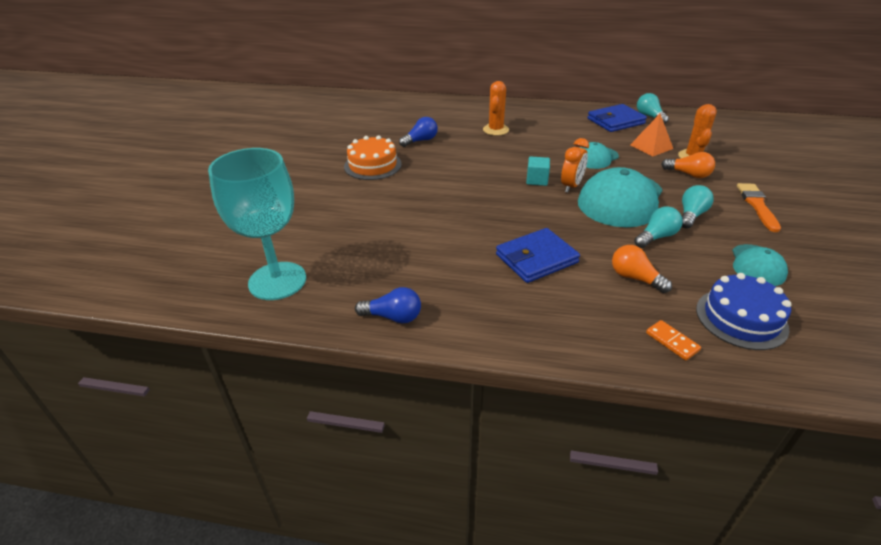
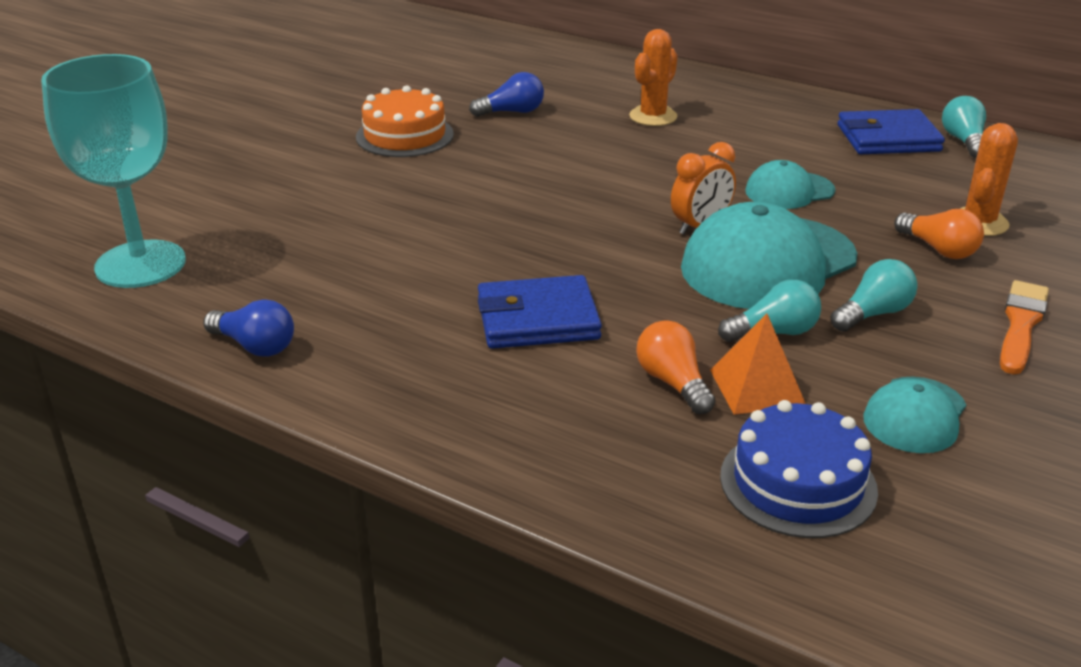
camera: 20 degrees right, 5 degrees down
turquoise cube [526,156,550,186] -> none
orange pyramid [630,114,673,156] -> orange pyramid moved to [710,314,806,415]
orange domino [646,320,701,360] -> none

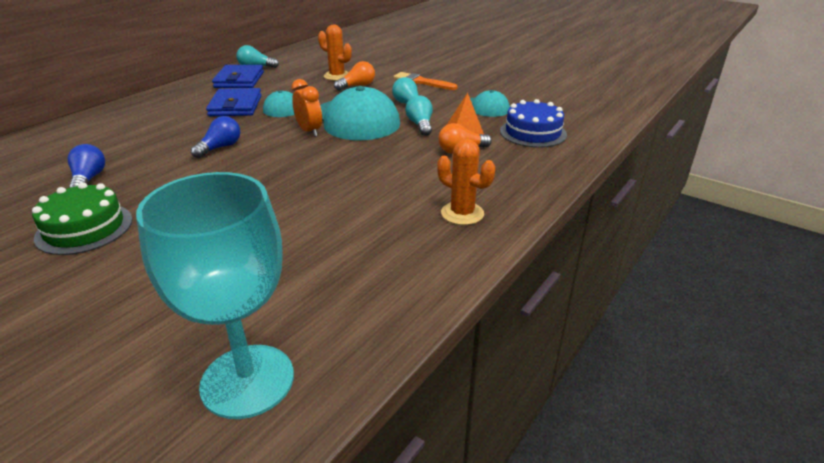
camera: 85 degrees left, 0 degrees up
blue light bulb [203,299,294,357] -> blue light bulb moved to [191,116,240,158]
orange cake [356,85,454,157] -> green cake [32,182,133,255]
blue wallet [478,275,602,349] -> blue wallet moved to [206,88,262,116]
orange cactus [629,29,678,126] -> orange cactus moved to [437,139,495,225]

